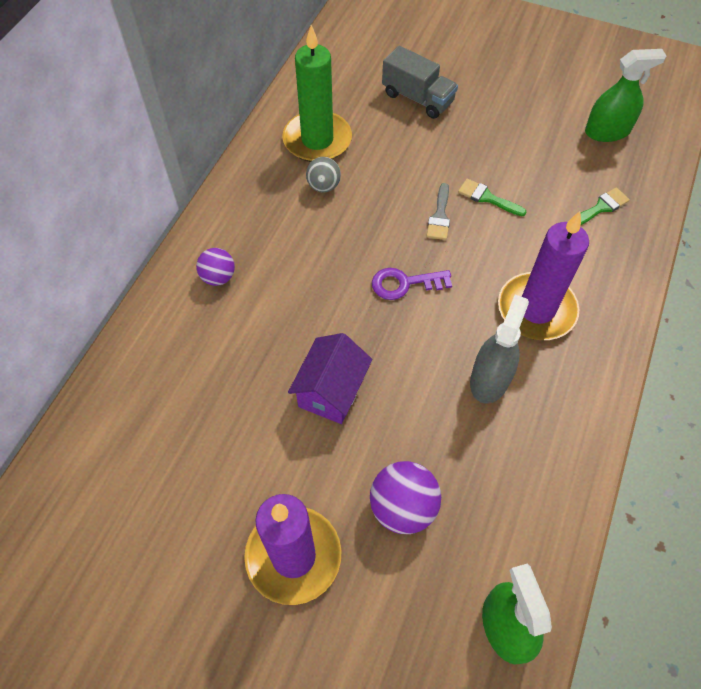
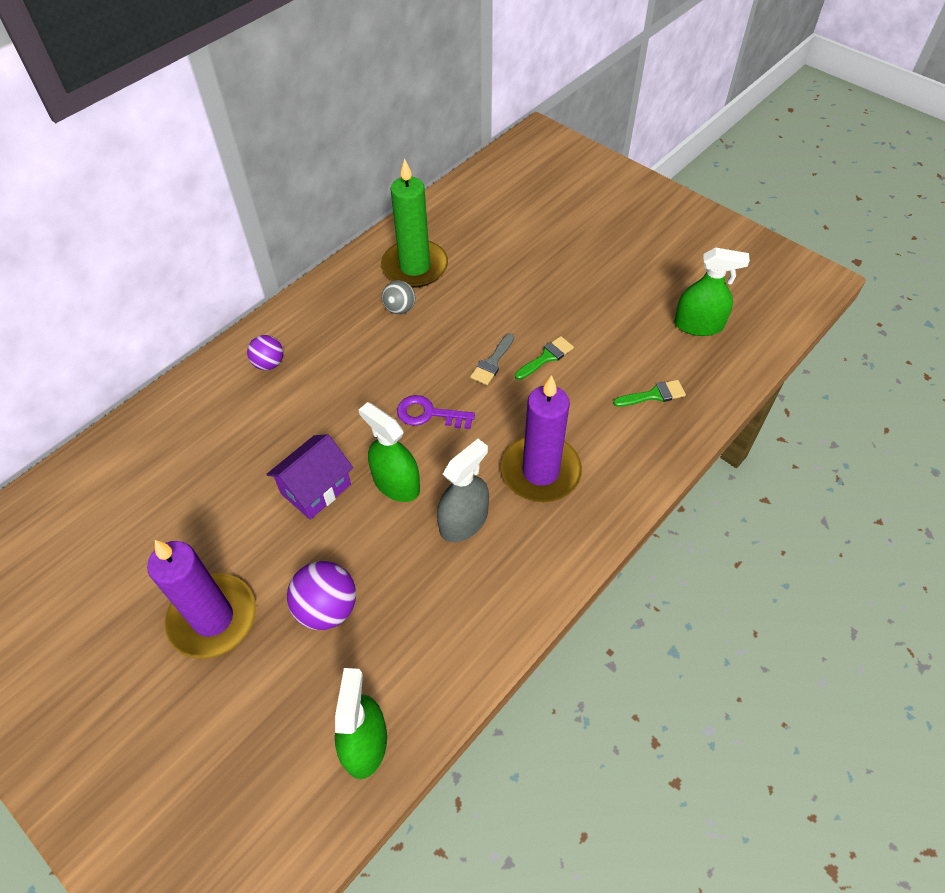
camera: 20 degrees right, 5 degrees down
grey truck [382,46,458,119] -> none
green brush [458,179,526,216] -> green brush turned 90 degrees clockwise [515,336,574,380]
none -> green spray bottle [359,402,420,502]

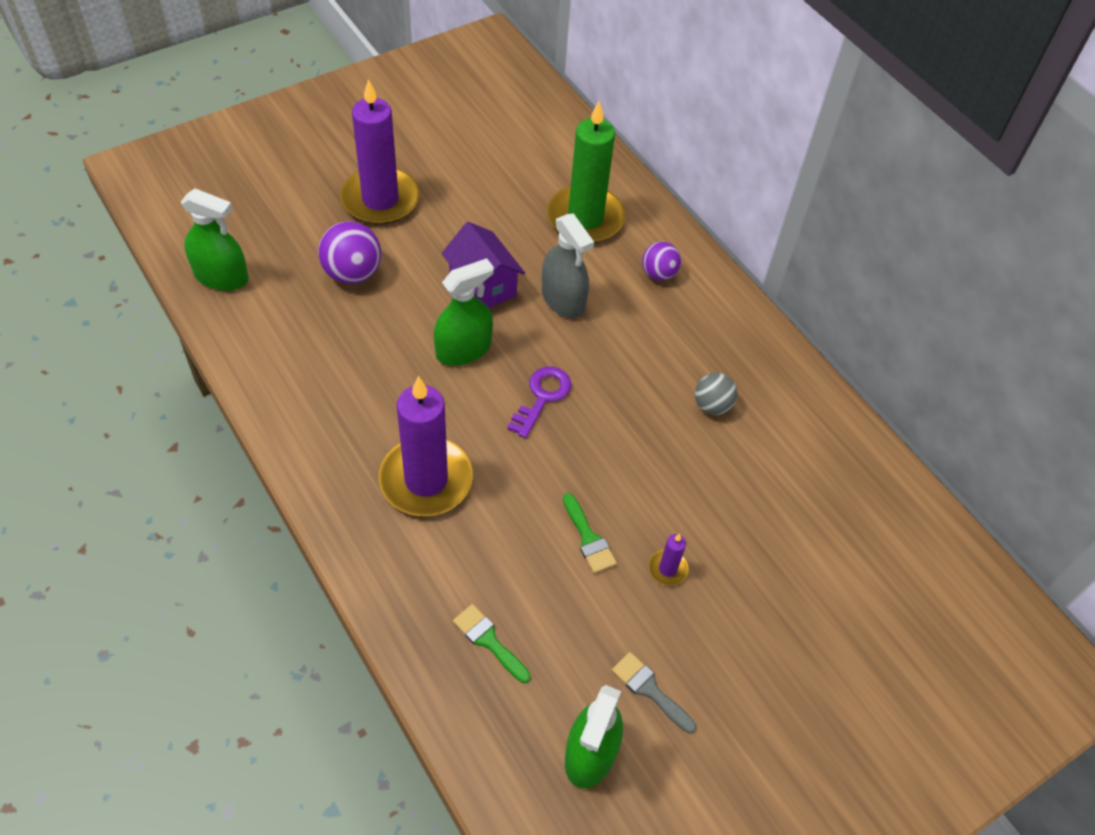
camera: 100 degrees right, 0 degrees up
green candle [381,158,448,288] -> green candle moved to [547,101,625,243]
grey spray bottle [437,439,489,542] -> grey spray bottle moved to [542,213,594,318]
grey brush [470,333,514,385] -> grey brush moved to [612,652,696,733]
green brush [613,380,686,407] -> green brush turned 135 degrees clockwise [453,604,531,683]
none -> purple candle [649,533,689,586]

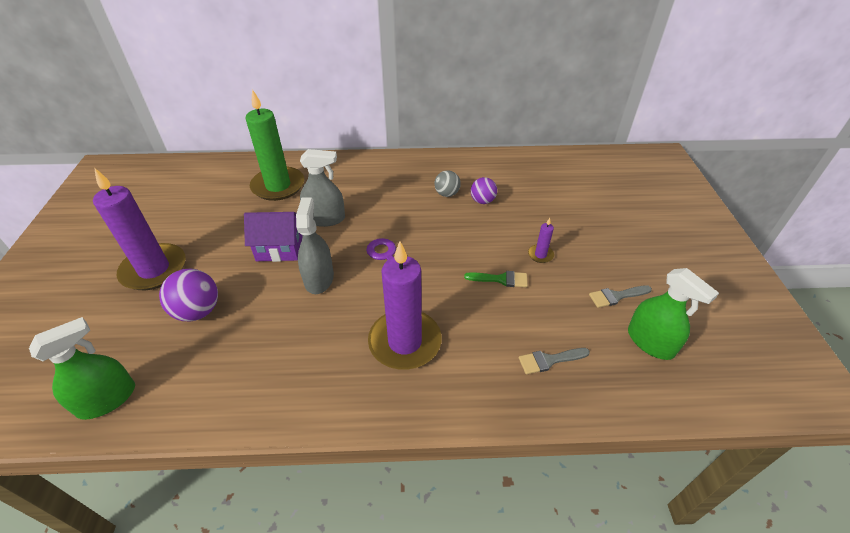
camera: 55 degrees left, 10 degrees down
green spray bottle [434,258,494,366] -> grey spray bottle [296,197,334,294]
green brush [453,604,531,683] -> grey brush [519,348,590,374]
purple ball [642,242,681,281] -> purple ball moved to [471,177,497,204]

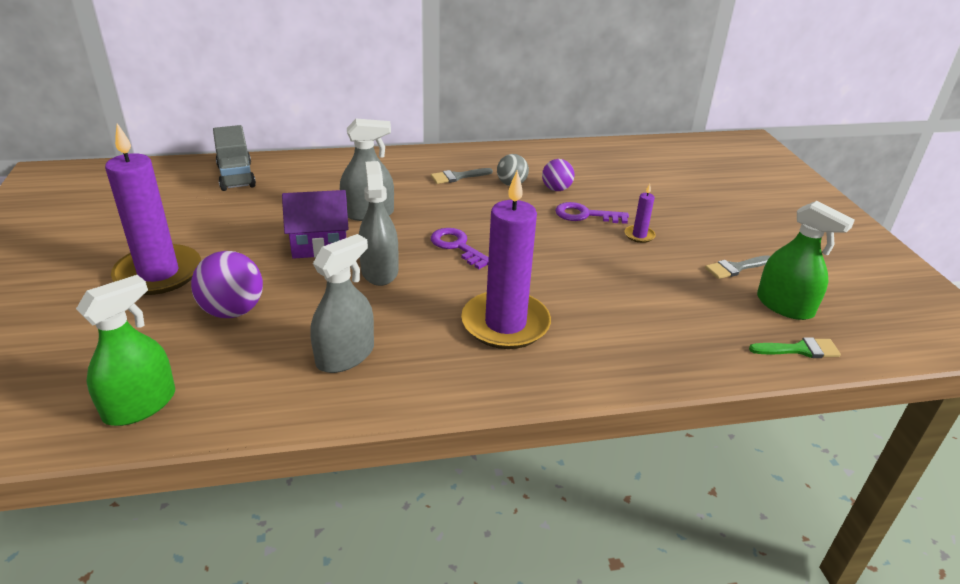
camera: 10 degrees left, 10 degrees down
green candle [245,89,304,201] -> none
green brush [464,271,528,287] -> green brush moved to [749,337,841,358]
grey brush [519,348,590,374] -> grey brush moved to [431,168,493,184]
none -> grey truck [213,125,256,191]
none -> grey spray bottle [310,234,374,373]
none -> purple key [555,202,629,224]

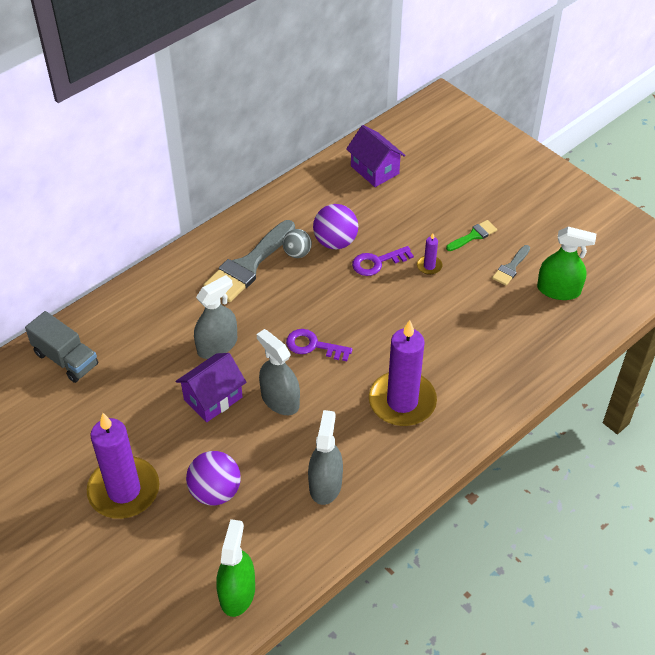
camera: 30 degrees left, 15 degrees up
grey brush [431,168,493,184] -> grey brush [203,220,295,302], size x2.05
purple ball [542,159,574,191] -> purple ball [313,204,358,249], size x1.56
green brush [749,337,841,358] -> green brush moved to [446,220,497,251]
none -> purple house [346,125,406,187]

